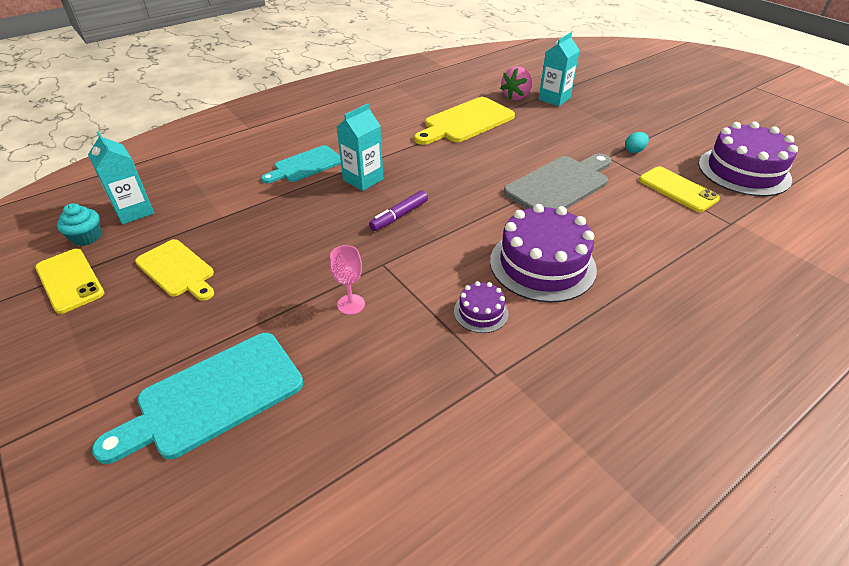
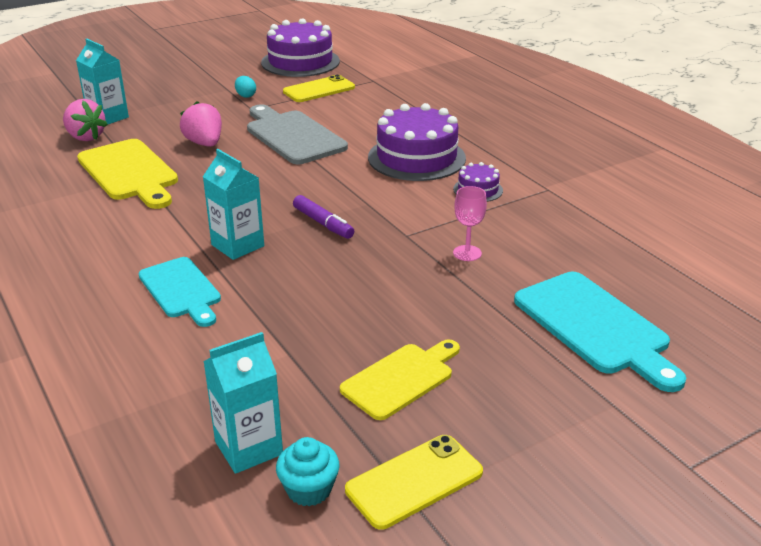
camera: 85 degrees left, 10 degrees down
none -> pink strawberry [180,101,222,147]

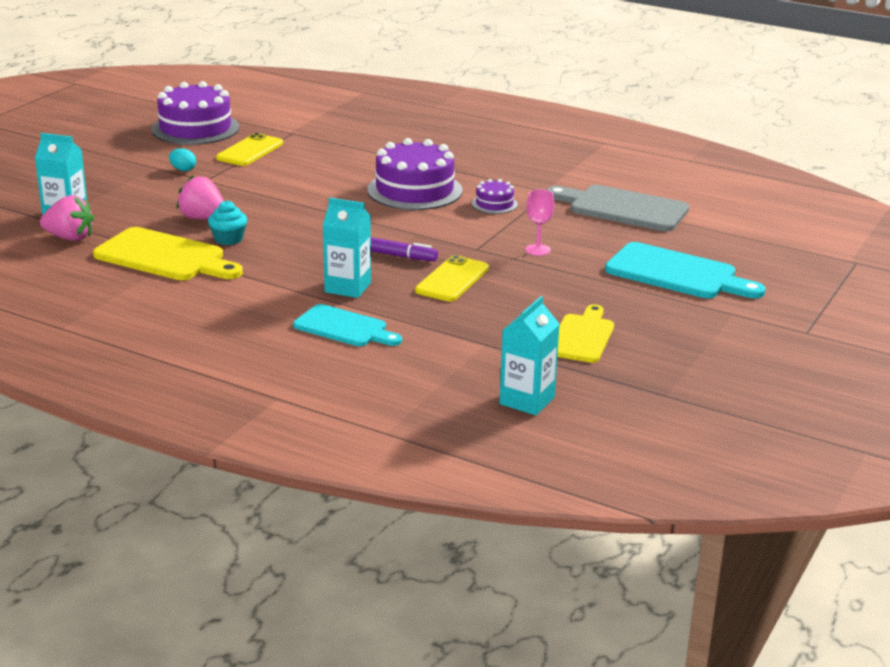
camera: 30 degrees left, 5 degrees down
grey cutting board [247,104,348,164] -> grey cutting board moved to [546,185,689,231]
turquoise cupcake [276,437,340,507] -> turquoise cupcake moved to [208,201,247,245]
yellow phone [345,435,483,530] -> yellow phone moved to [415,255,489,301]

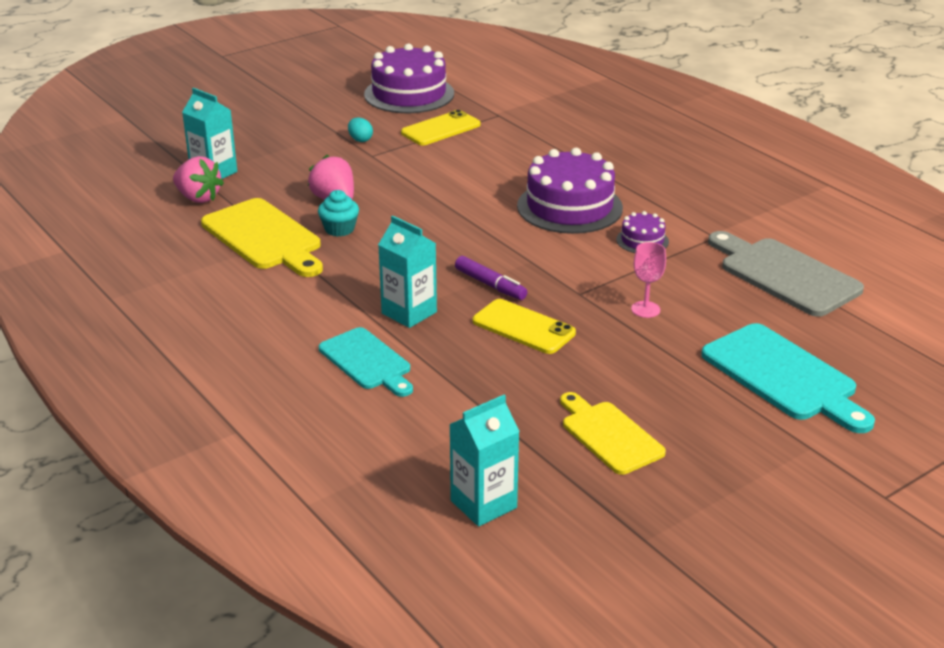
camera: 25 degrees right, 5 degrees up
yellow phone [415,255,489,301] -> yellow phone turned 75 degrees clockwise [473,299,576,354]
yellow cutting board [557,304,614,363] -> yellow cutting board turned 75 degrees counterclockwise [560,392,666,475]

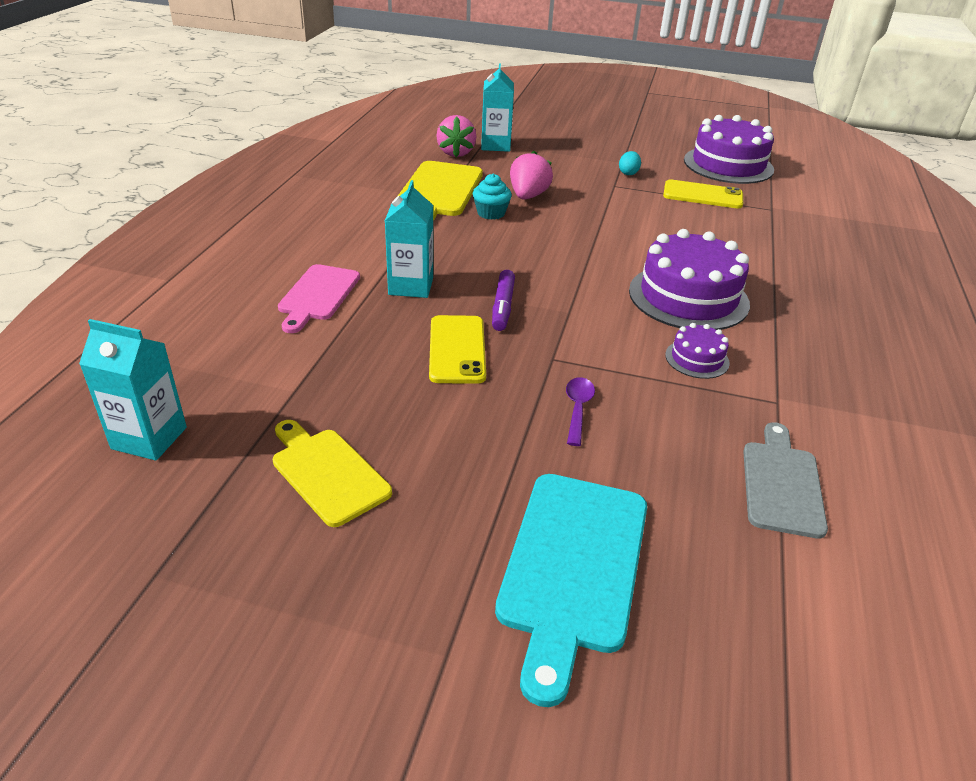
camera: 50 degrees right, 5 degrees up
turquoise cutting board [319,327,413,397] -> pink cutting board [278,264,360,333]
yellow cutting board [560,392,666,475] -> yellow cutting board turned 60 degrees counterclockwise [273,420,392,527]
pink goblet [631,242,666,318] -> purple spoon [566,377,595,446]
grey cutting board [708,231,864,317] -> grey cutting board [743,422,828,539], size x0.66

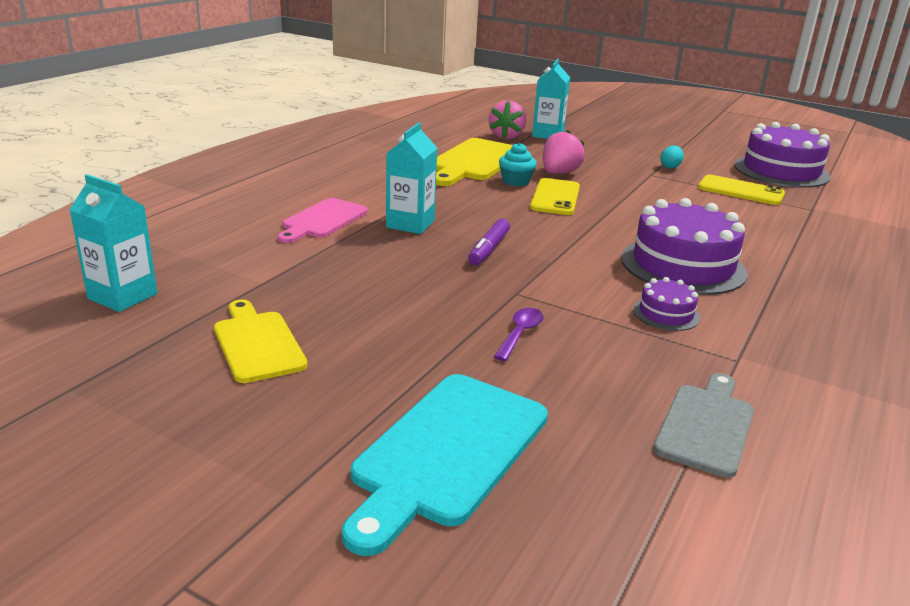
camera: 15 degrees right, 10 degrees down
yellow phone [429,315,486,384] -> yellow phone moved to [530,178,580,215]

